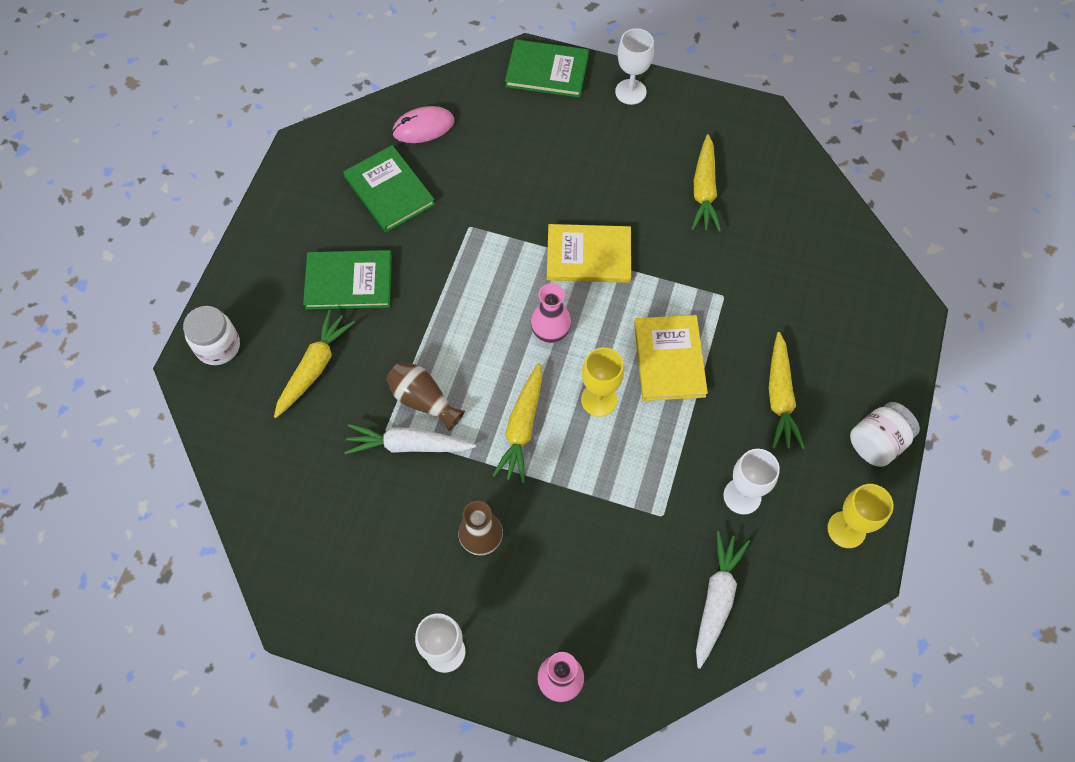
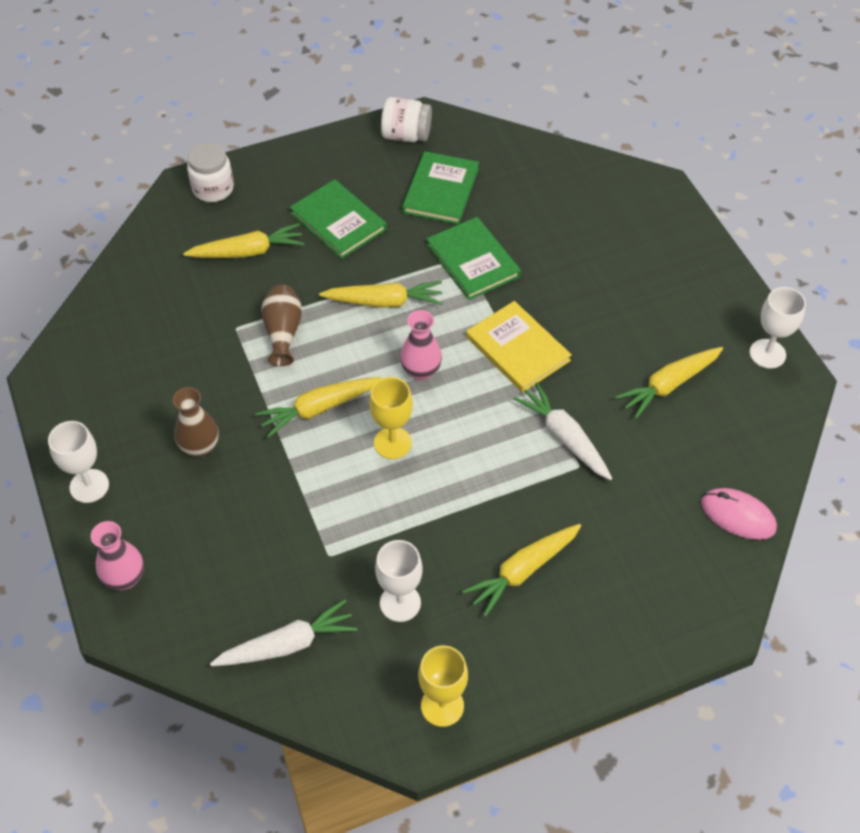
camera: 50 degrees right, 10 degrees down
white carrot [344,424,476,454] -> white carrot moved to [513,382,612,480]
pink mouse [392,106,454,143] -> pink mouse moved to [701,488,777,540]
green book [505,39,589,98] -> green book moved to [426,217,521,300]
white goblet [615,28,654,105] -> white goblet moved to [750,287,806,369]
yellow book [634,315,708,401] -> none
white jar [850,402,920,467] -> white jar moved to [381,97,432,142]
none -> yellow carrot [319,281,443,308]

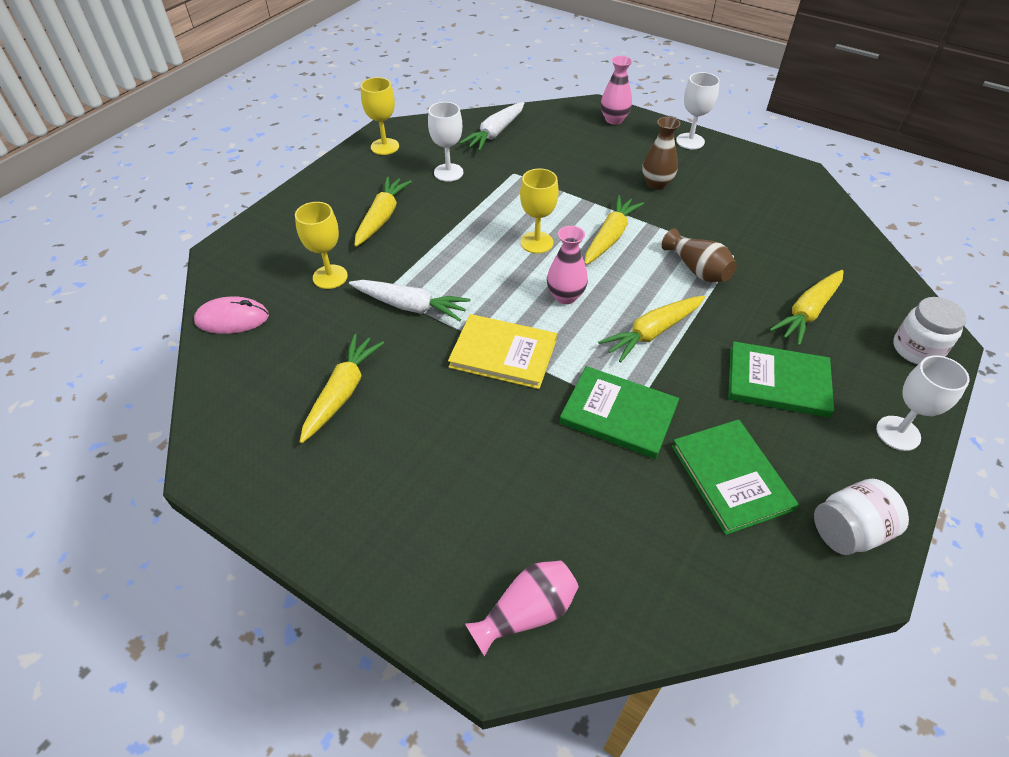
camera: 145 degrees right, 5 degrees down
white goblet [750,287,806,369] -> white goblet moved to [876,355,970,451]
none -> yellow goblet [295,202,348,289]
none -> pink vase [465,560,579,657]

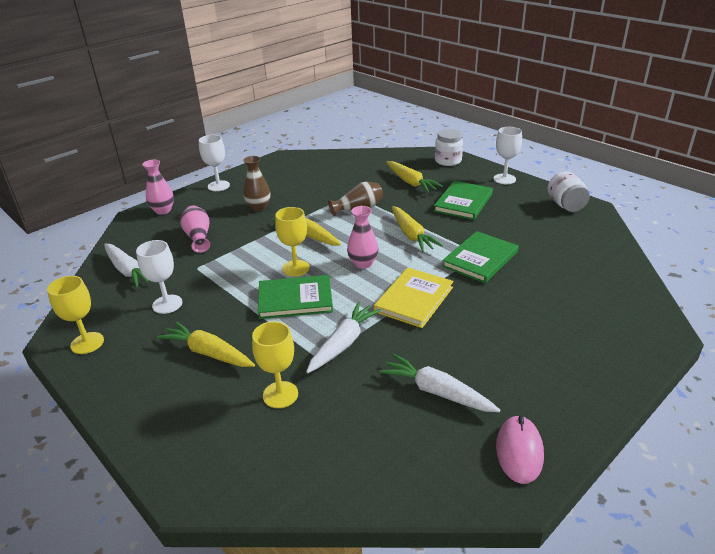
camera: 75 degrees left, 15 degrees down
pink mouse [194,296,269,334] -> pink mouse moved to [496,415,544,484]
yellow carrot [300,334,384,443] -> white carrot [379,354,500,412]
pink vase [465,560,579,657] -> pink vase moved to [180,205,210,253]
green book [672,419,799,535] -> green book moved to [258,275,333,319]

